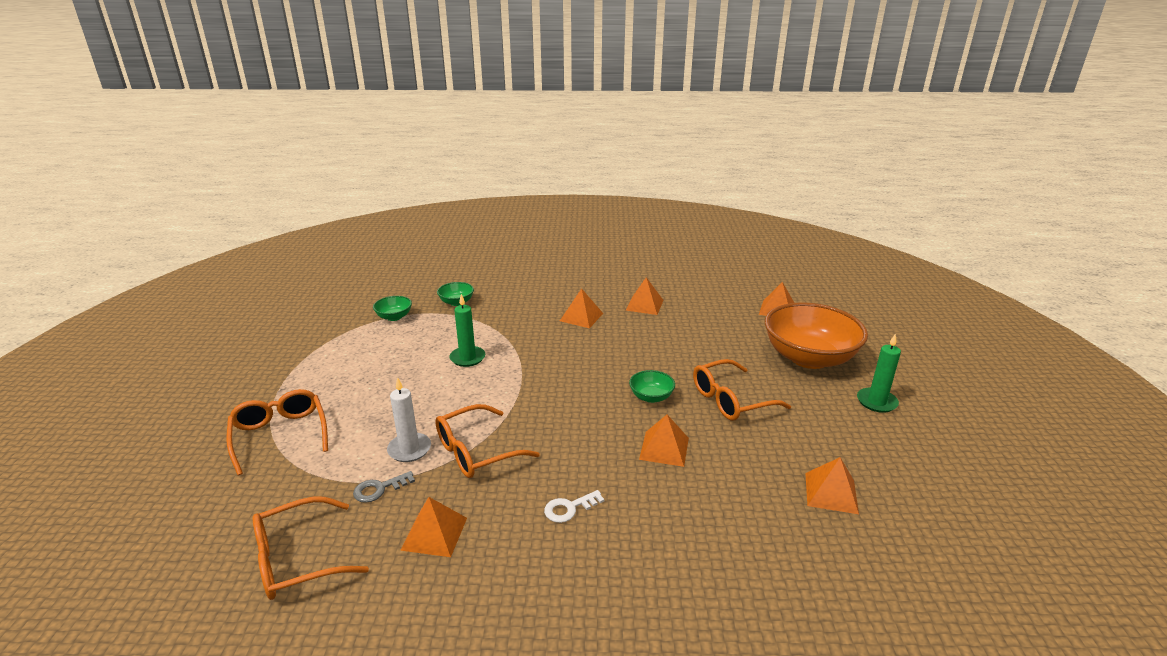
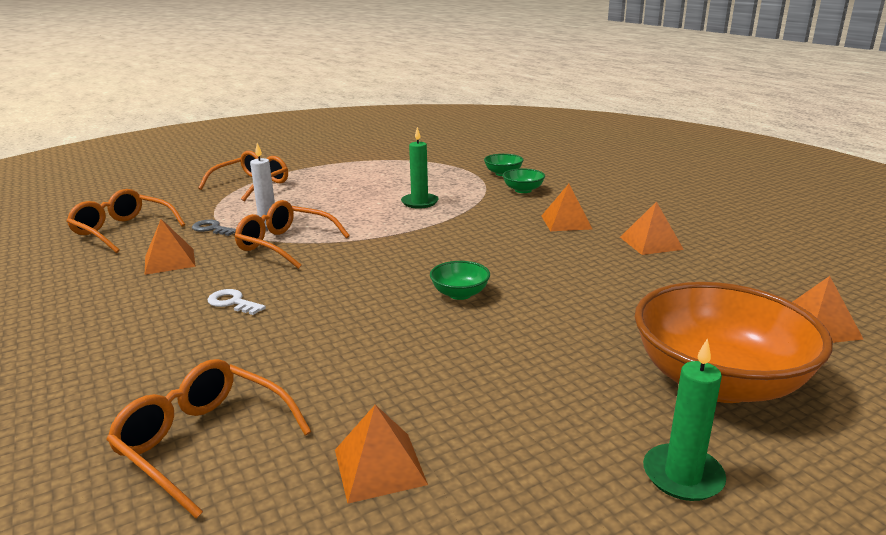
camera: 60 degrees right, 5 degrees down
green bowl [373,296,412,321] -> green bowl moved to [503,168,545,193]
orange pyramid [639,415,689,467] -> none
orange glasses [693,359,791,421] -> orange glasses moved to [106,359,311,519]

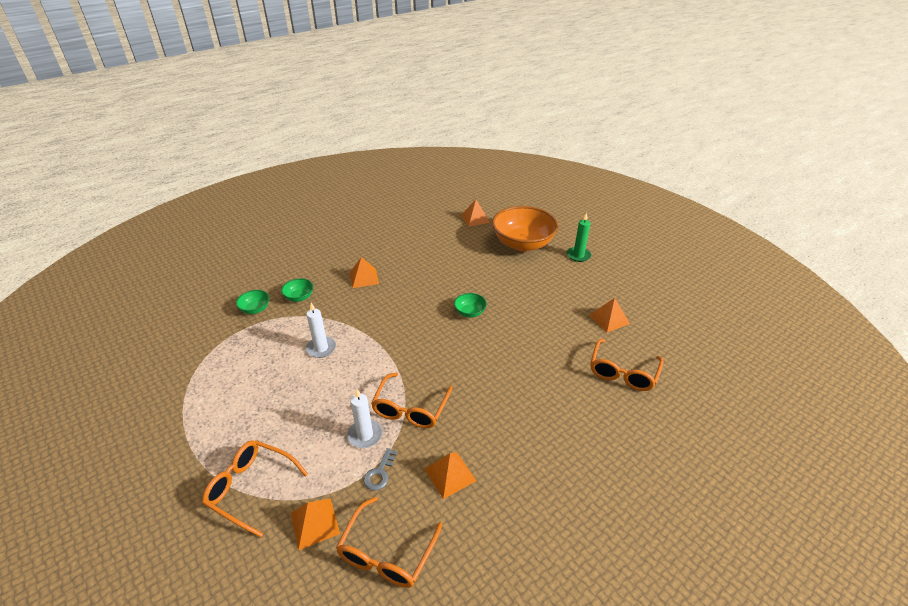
camera: 100 degrees left, 15 degrees up
white key [207,289,266,315] -> none
green candle [401,127,438,209] -> white candle [306,303,336,358]
orange pyramid [620,201,684,255] -> orange pyramid moved to [291,498,340,550]

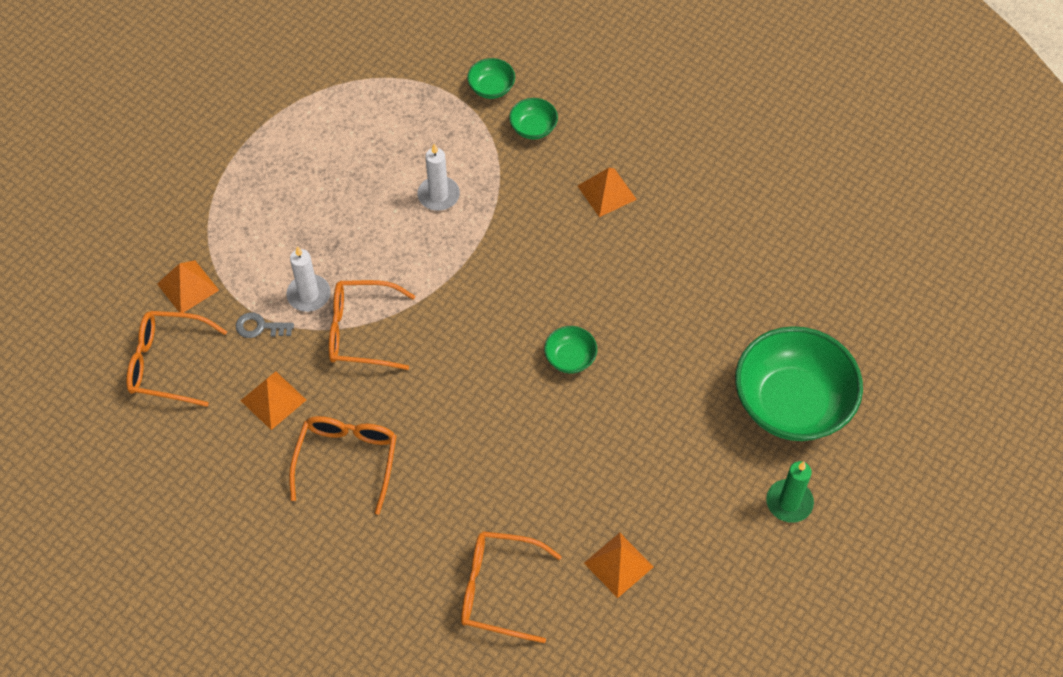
camera: 75 degrees right, 20 degrees up
orange glasses [202,440,308,537] -> orange glasses moved to [289,416,397,515]
orange pyramid [461,200,490,227] -> none
orange bowl [492,206,558,251] -> green bowl [735,326,863,441]

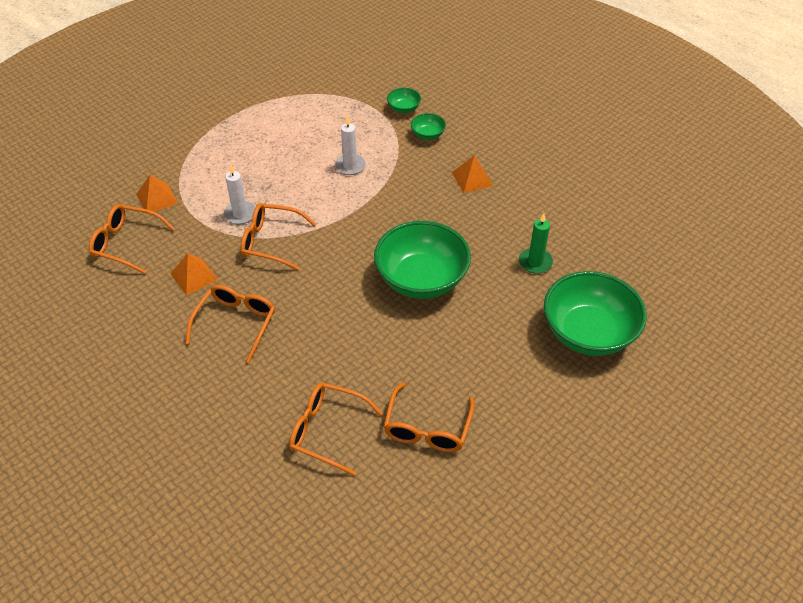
camera: 10 degrees right, 10 degrees down
grey key [236,313,294,338] -> none
green bowl [544,326,597,374] -> green bowl [374,221,471,299], size x2.32
orange pyramid [584,533,653,598] -> orange glasses [384,383,475,452]
green candle [766,461,814,523] -> green candle moved to [519,214,553,274]

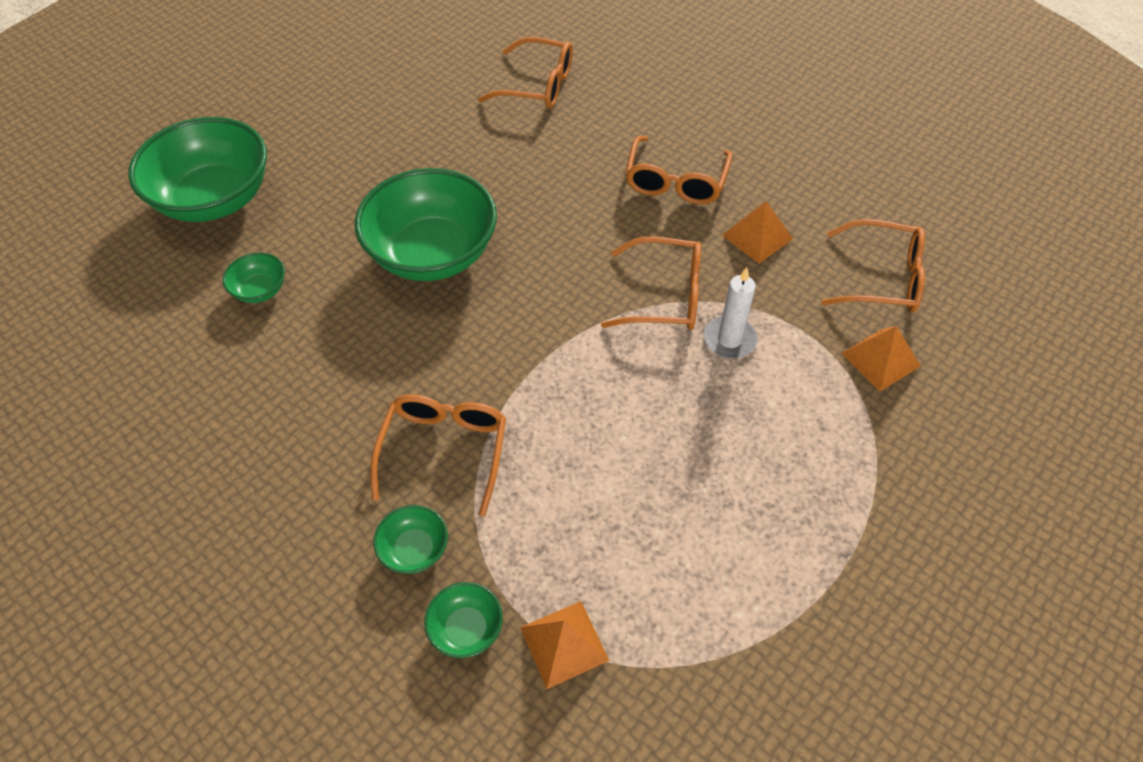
camera: 175 degrees right, 5 degrees up
white candle [335,116,366,175] -> none
orange glasses [384,383,475,452] -> orange glasses moved to [370,394,506,516]
orange pyramid [452,155,493,193] -> orange pyramid moved to [520,601,609,689]
green candle [519,214,553,274] -> green bowl [223,253,285,303]

